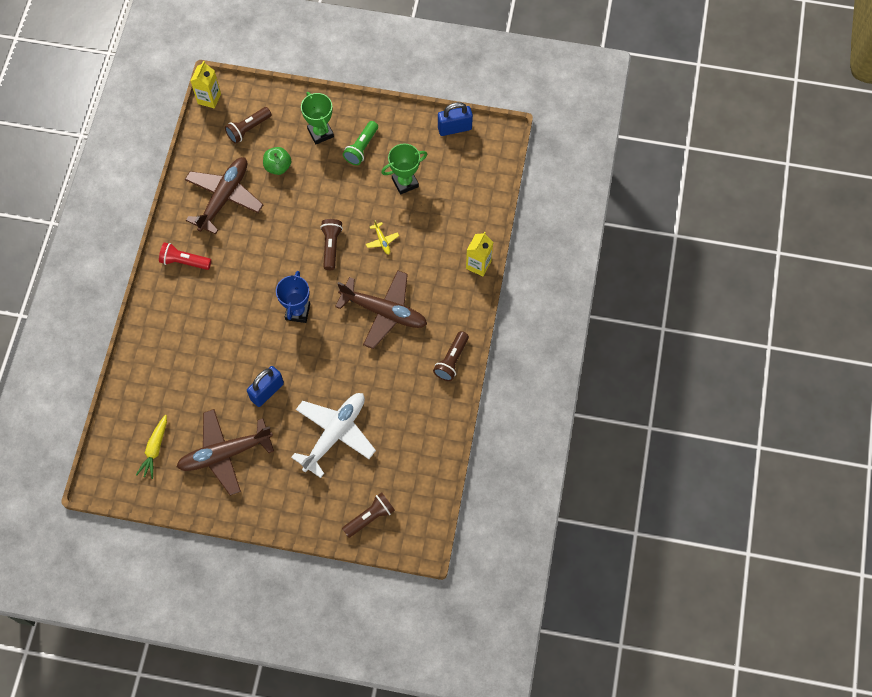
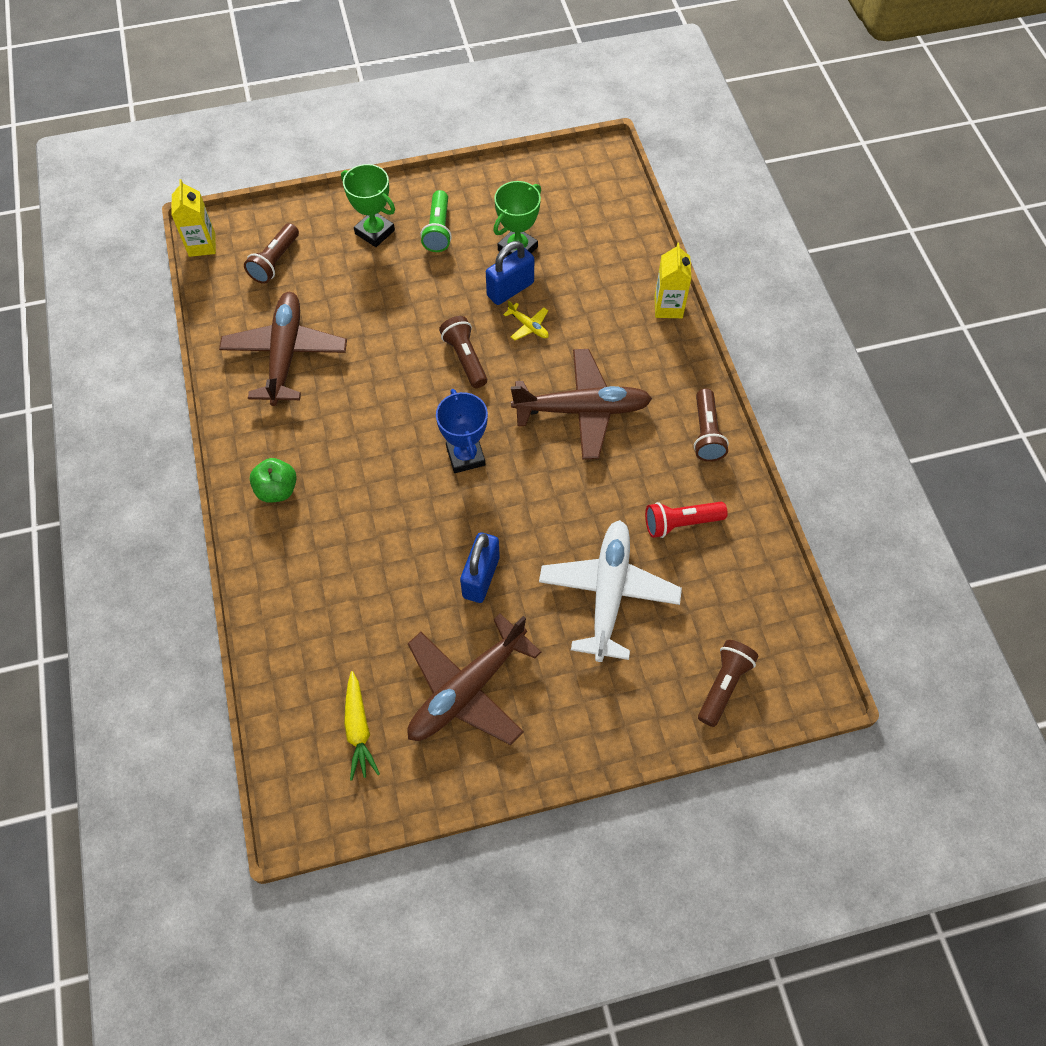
camera: 25 degrees left, 5 degrees down
red flashlight [159,242,211,270] -> red flashlight moved to [645,502,728,538]
green apple [263,147,291,175] -> green apple moved to [250,458,297,503]
blue padlock [438,102,473,136] -> blue padlock moved to [486,241,534,305]

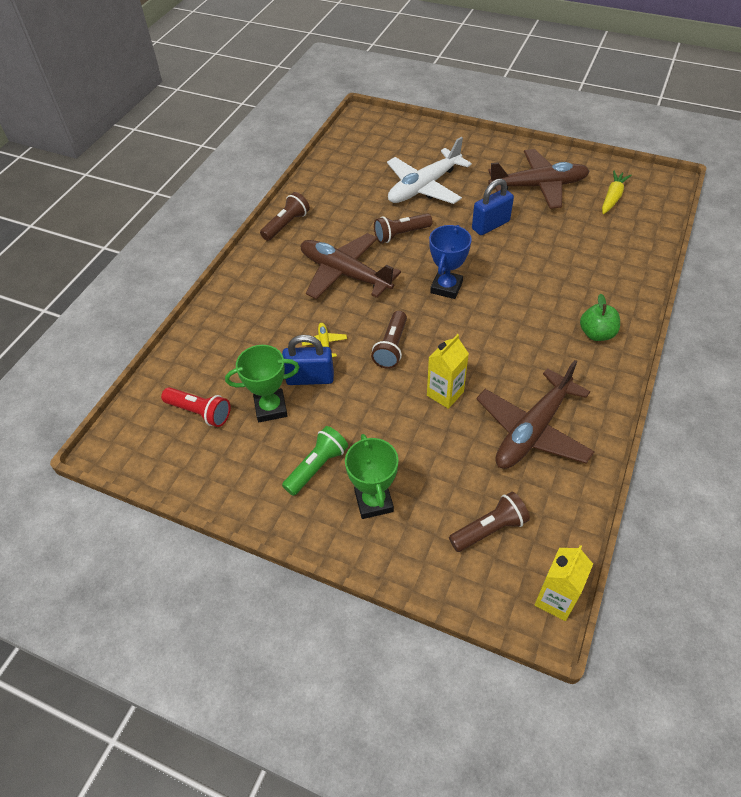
camera: 140 degrees left, 10 degrees down
red flashlight [645,502,728,538] -> red flashlight moved to [161,387,231,427]
yellow carton [654,243,691,318] -> yellow carton moved to [427,334,469,409]
brown flashlight [698,640,758,727] -> brown flashlight moved to [374,213,432,243]

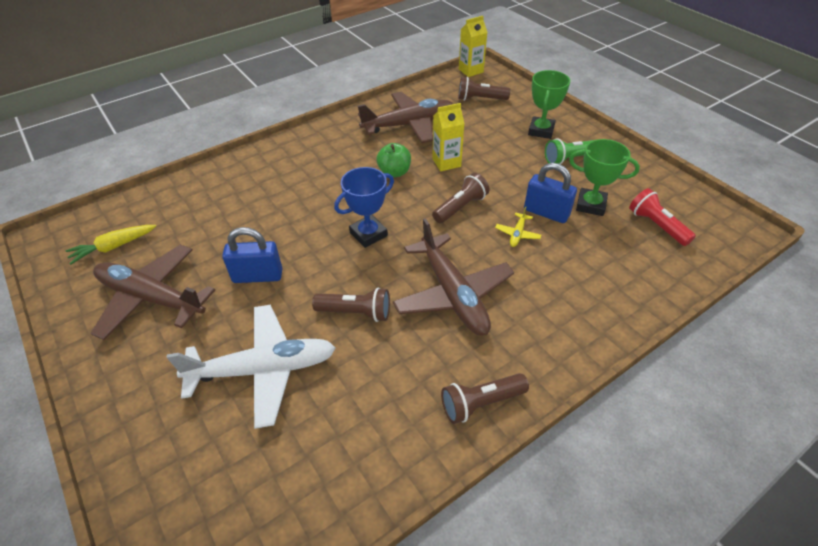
camera: 150 degrees left, 5 degrees down
green apple [580,294,620,341] -> green apple moved to [377,143,411,177]

